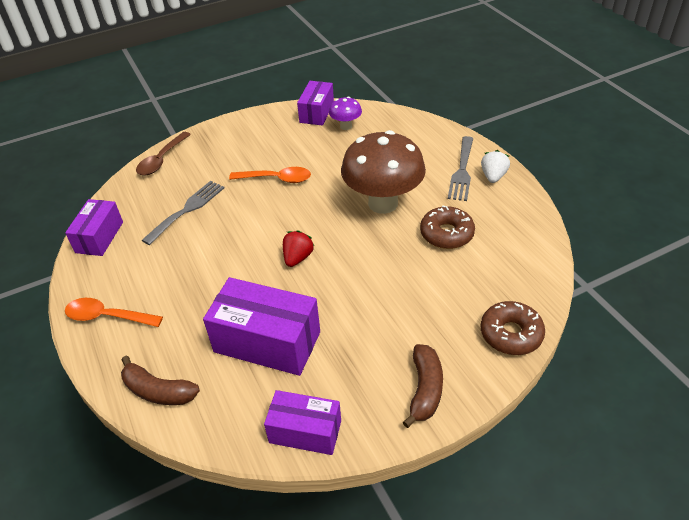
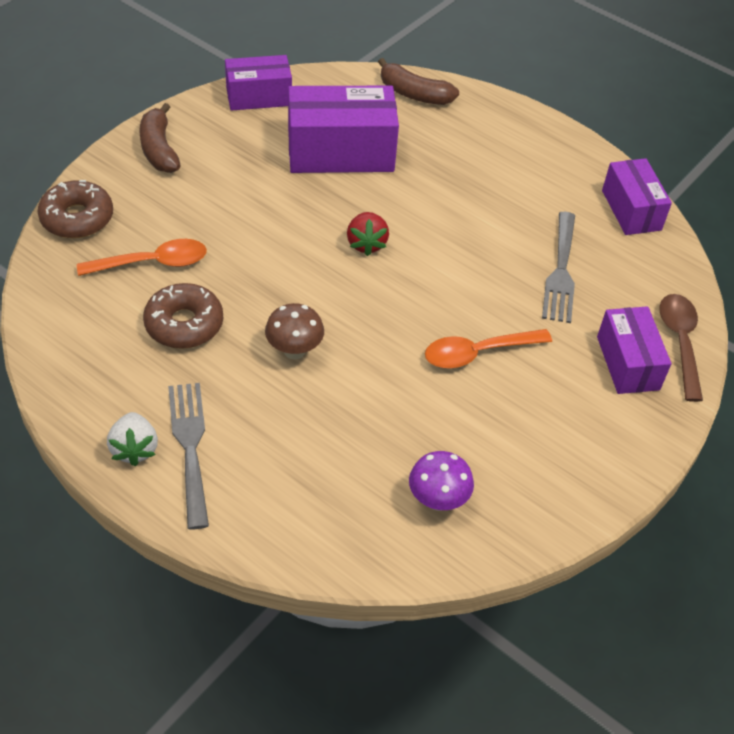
camera: 150 degrees right, 5 degrees up
orange spoon [65,298,163,327] -> orange spoon moved to [77,239,207,276]
brown banana [121,356,200,405] -> brown banana turned 150 degrees counterclockwise [378,58,459,105]
purple box [297,81,334,126] -> purple box moved to [597,306,671,394]
brown mushroom [341,130,426,214] -> brown mushroom [265,303,324,359], size x0.46

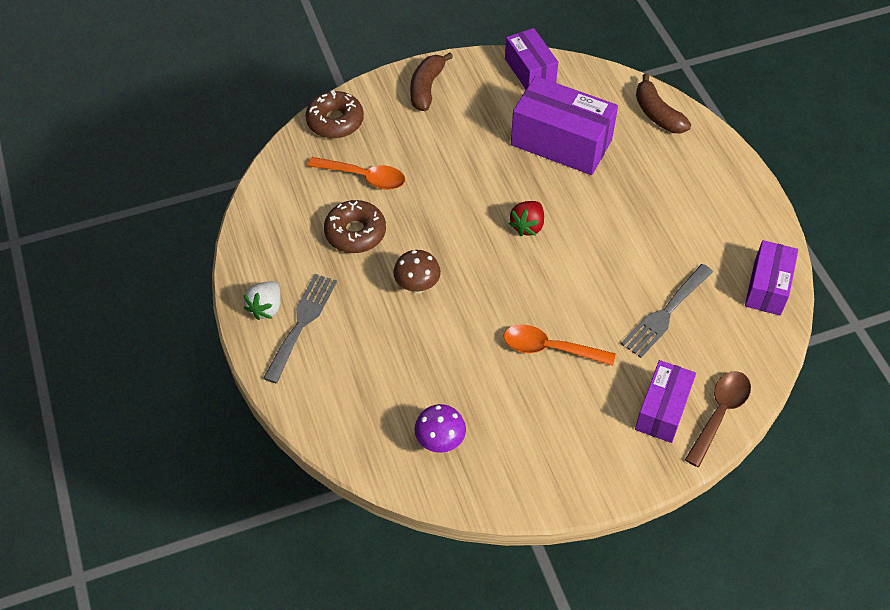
camera: 35 degrees right, 5 degrees up
purple box [225,55,292,111] -> purple box turned 45 degrees clockwise [505,28,558,89]

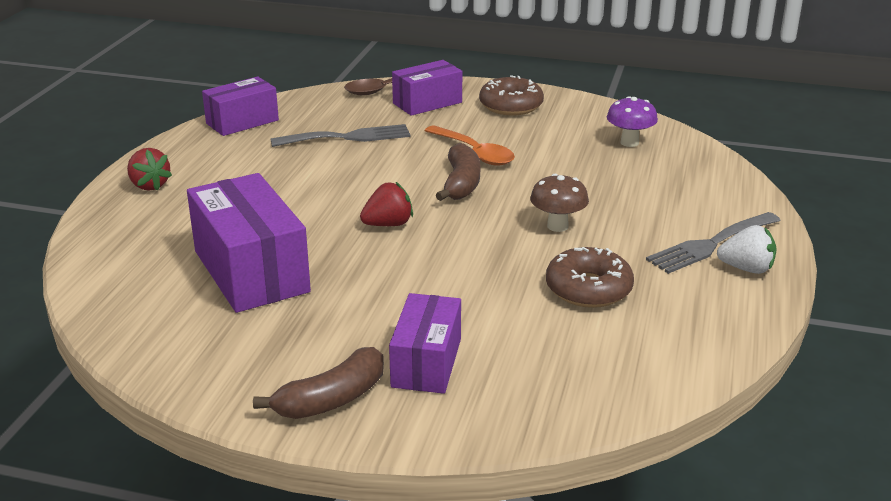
camera: 145 degrees left, 25 degrees down
white strawberry [243,281,281,320] -> white strawberry turned 45 degrees clockwise [717,225,777,274]
brown donut [306,91,364,138] -> brown donut moved to [479,75,544,116]
orange spoon [308,157,405,190] -> none
purple box [505,28,558,89] -> purple box moved to [389,293,461,394]
brown banana [636,73,691,133] -> brown banana moved to [436,143,480,201]
none -> red strawberry [127,148,172,191]

